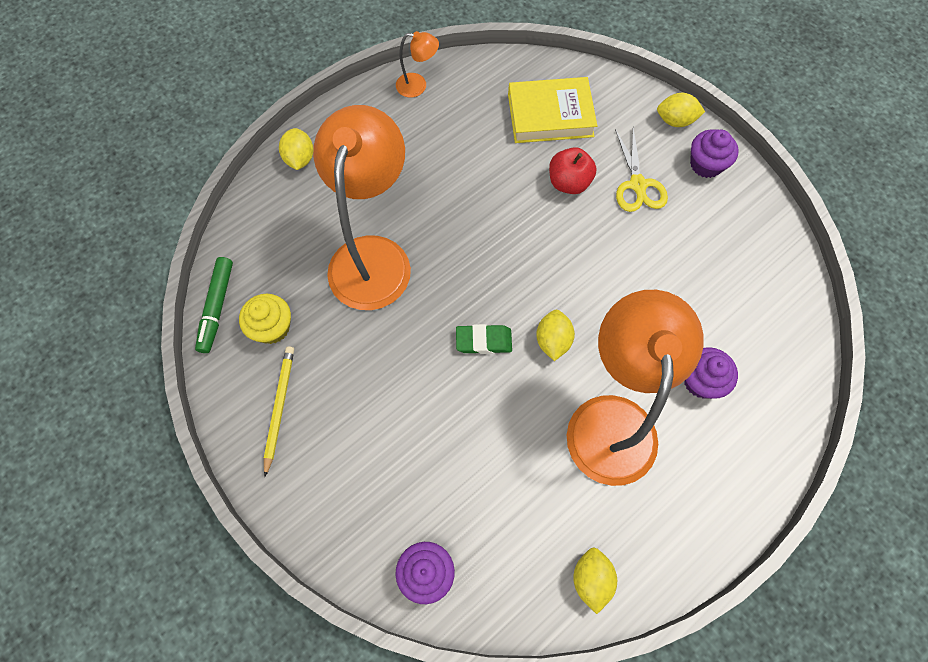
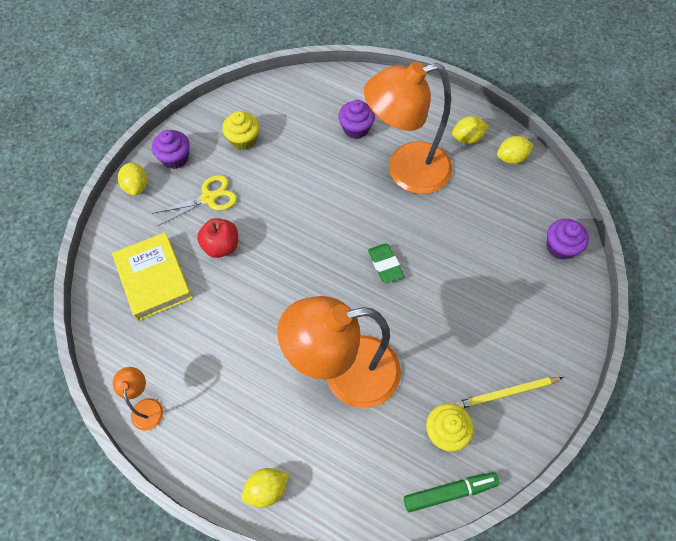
camera: 110 degrees left, 5 degrees down
yellow lemon [536,310,575,361] -> yellow lemon moved to [452,116,489,144]
none -> yellow cupcake [222,111,259,150]

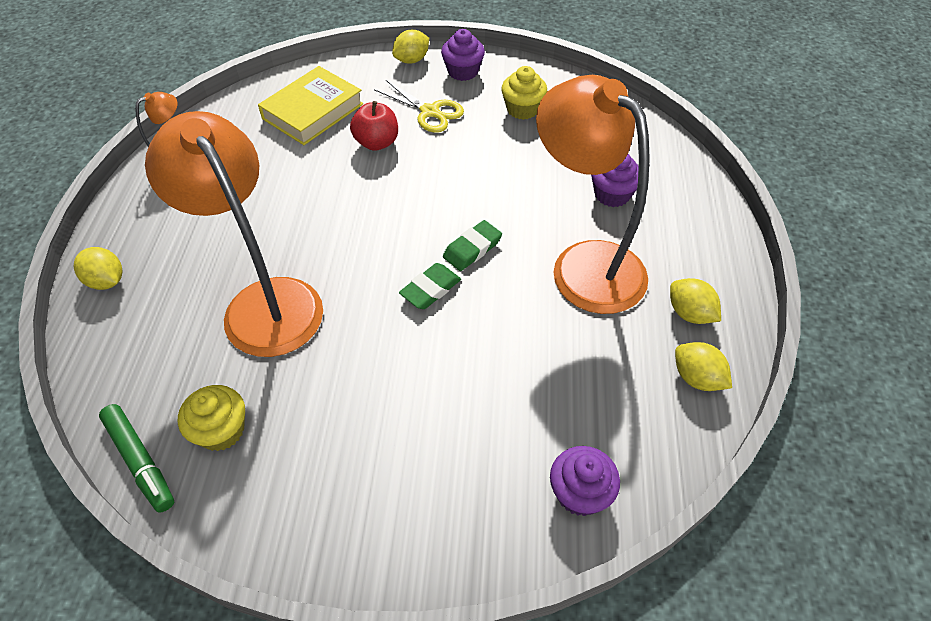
camera: 65 degrees right, 10 degrees down
yellow pencil [456,377,563,408] -> none
none -> green eraser [443,220,502,271]

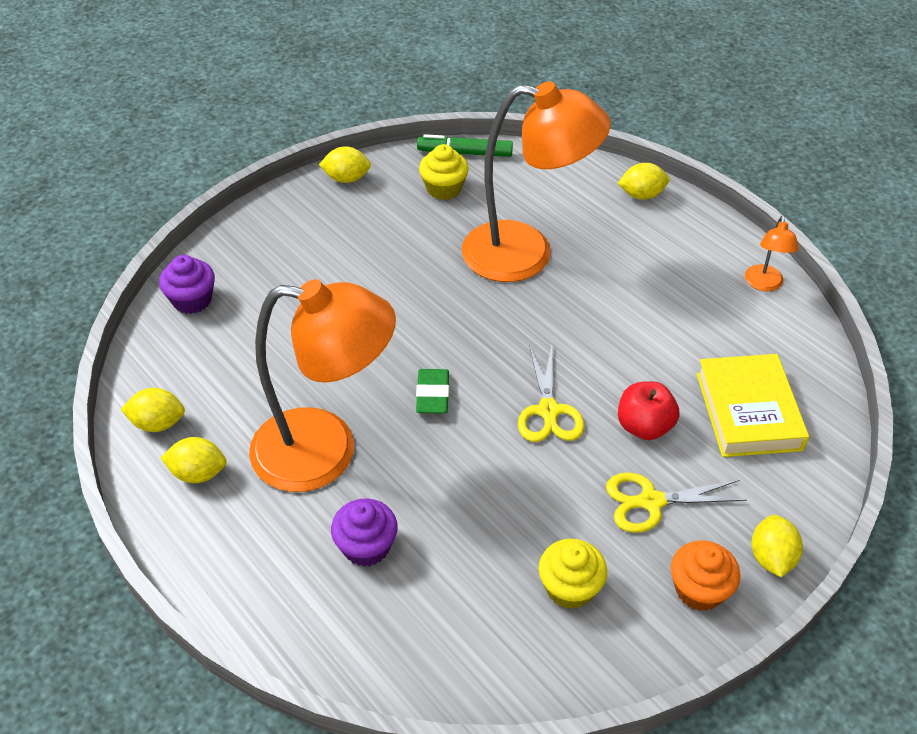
camera: 135 degrees right, 5 degrees down
green eraser [399,263,461,309] -> none
purple cupcake [441,29,485,81] -> orange cupcake [671,541,740,611]
none -> yellow lemon [319,146,371,183]
none -> yellow scissors [518,345,585,442]

